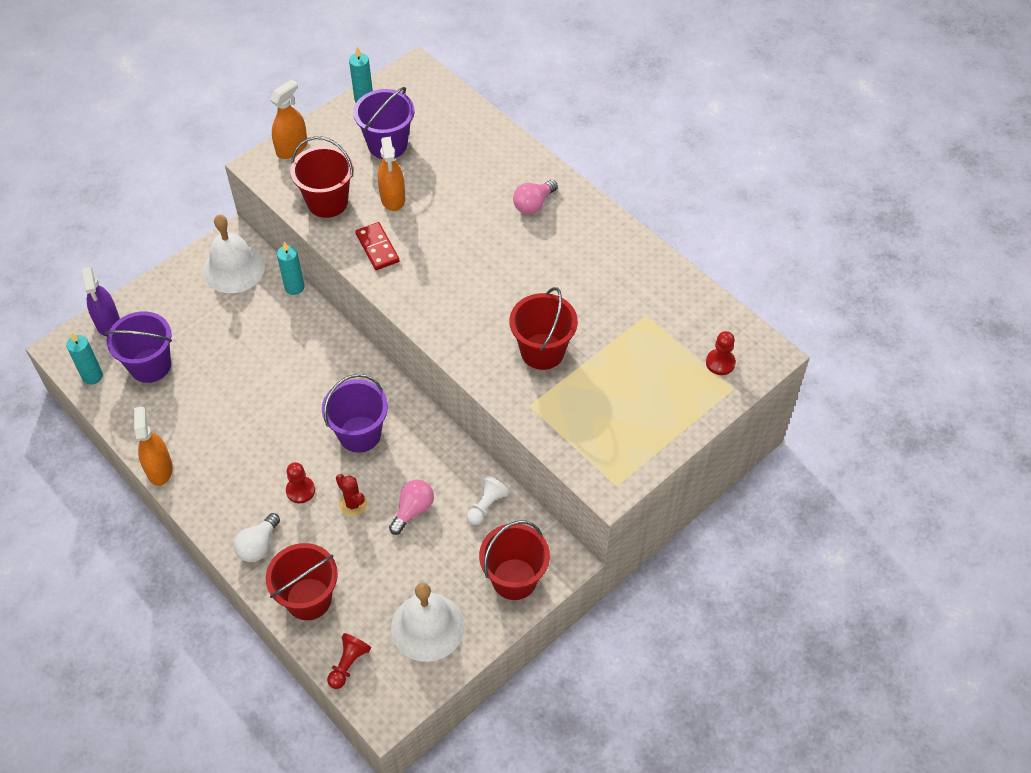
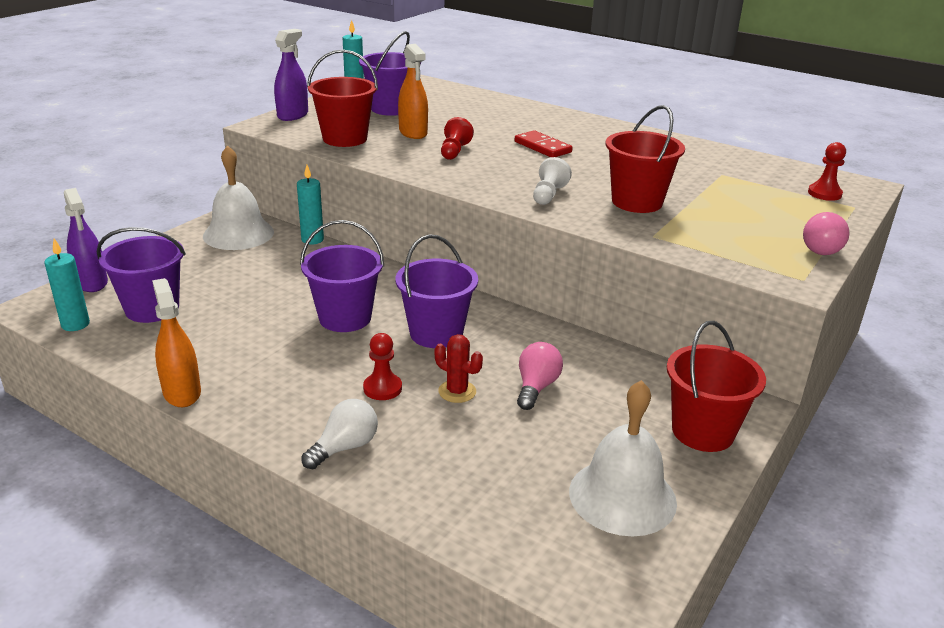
camera: 15 degrees left, 25 degrees down
white light bulb [234,513,280,562] -> white light bulb turned 150 degrees counterclockwise [301,399,378,469]
red bucket [266,543,338,620] -> none
orange spray bottle [270,79,307,159] -> purple spray bottle [274,29,308,121]
red pawn [327,633,371,689] -> red pawn moved to [441,117,474,160]
red domino [355,222,400,270] -> red domino moved to [515,130,573,157]
white pawn [467,476,510,525] -> white pawn moved to [533,157,572,205]
pink light bulb [513,180,558,214] -> pink light bulb moved to [803,212,850,255]
none -> purple bucket [300,220,384,332]

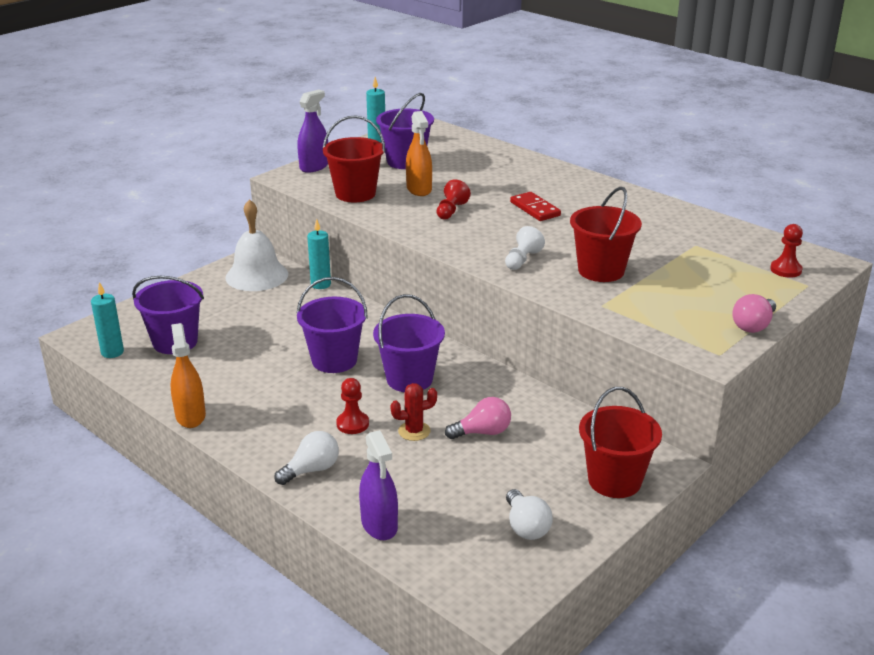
camera: 10 degrees right, 0 degrees up
purple spray bottle [64,188,108,292] -> purple spray bottle moved to [359,430,398,540]
red cactus [435,334,483,403] -> red cactus turned 60 degrees counterclockwise [390,383,437,441]
pink light bulb [517,342,563,410] -> pink light bulb turned 45 degrees clockwise [445,397,511,439]
white bell [569,380,677,536] -> white light bulb [506,489,553,540]

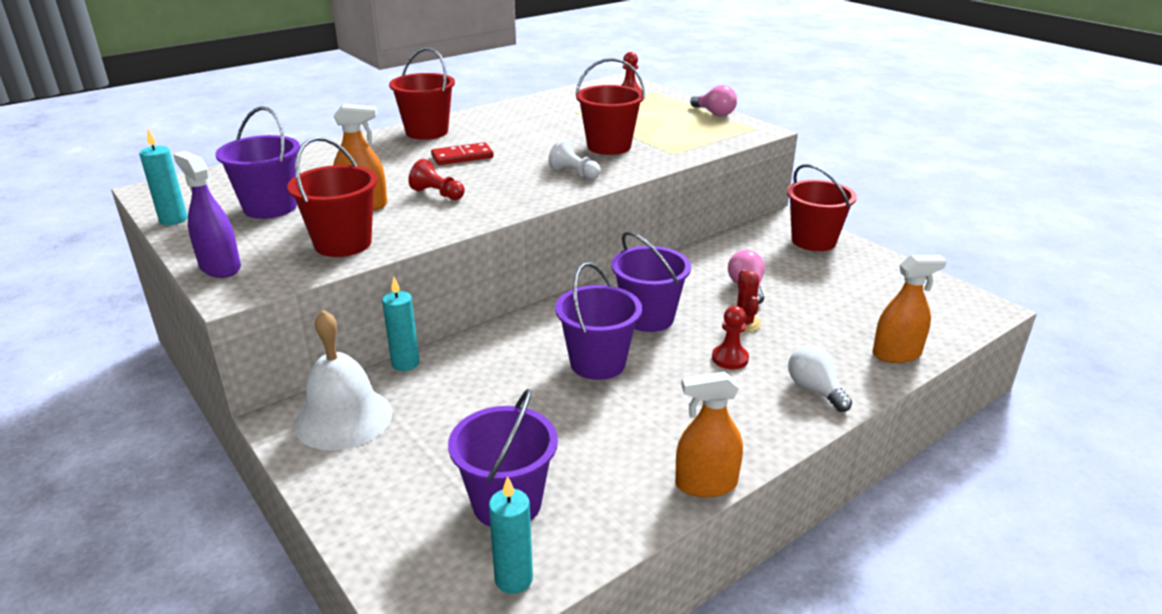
camera: 80 degrees left, 0 degrees up
purple spray bottle [359,430,398,540] -> orange spray bottle [873,255,947,363]
white light bulb [506,489,553,540] -> none
none -> red bucket [389,47,455,140]

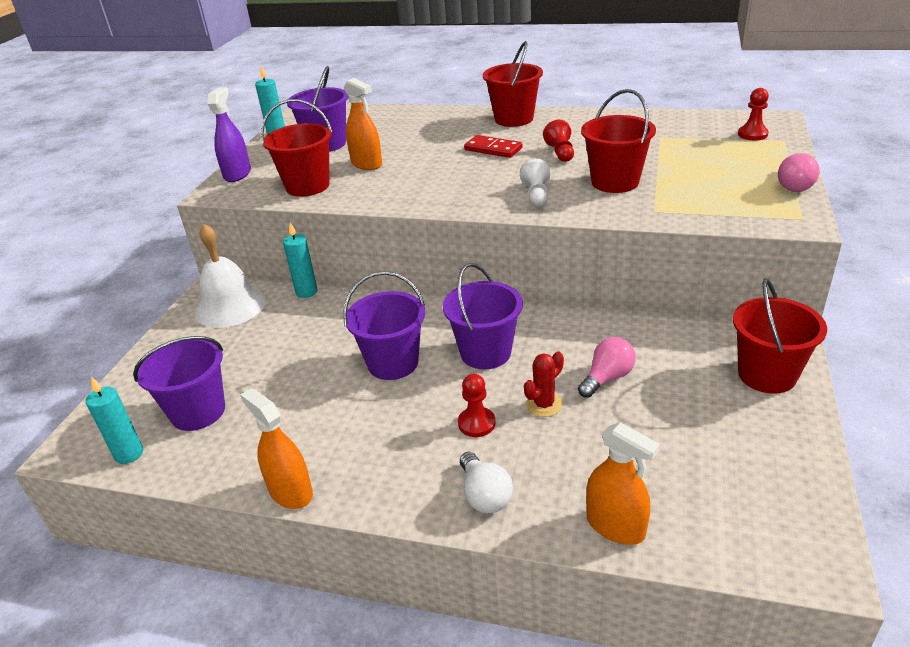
camera: 55 degrees right, 5 degrees up
red pawn [409,159,465,200] -> red pawn moved to [543,120,574,162]
white light bulb [788,344,852,412] -> white light bulb turned 135 degrees clockwise [460,452,513,513]

